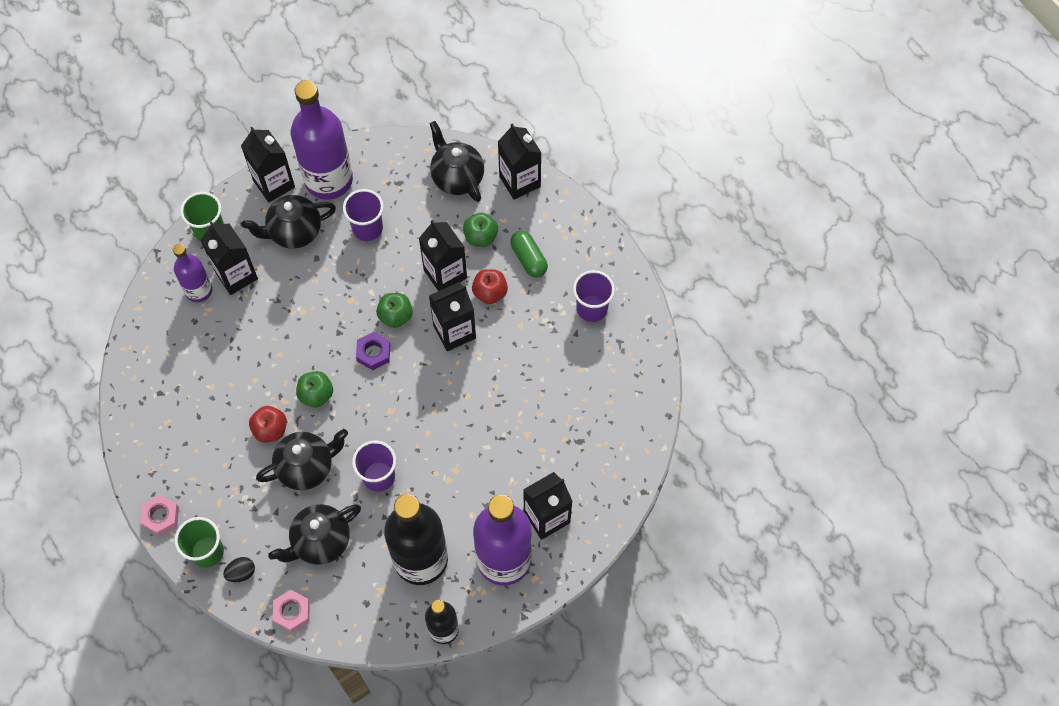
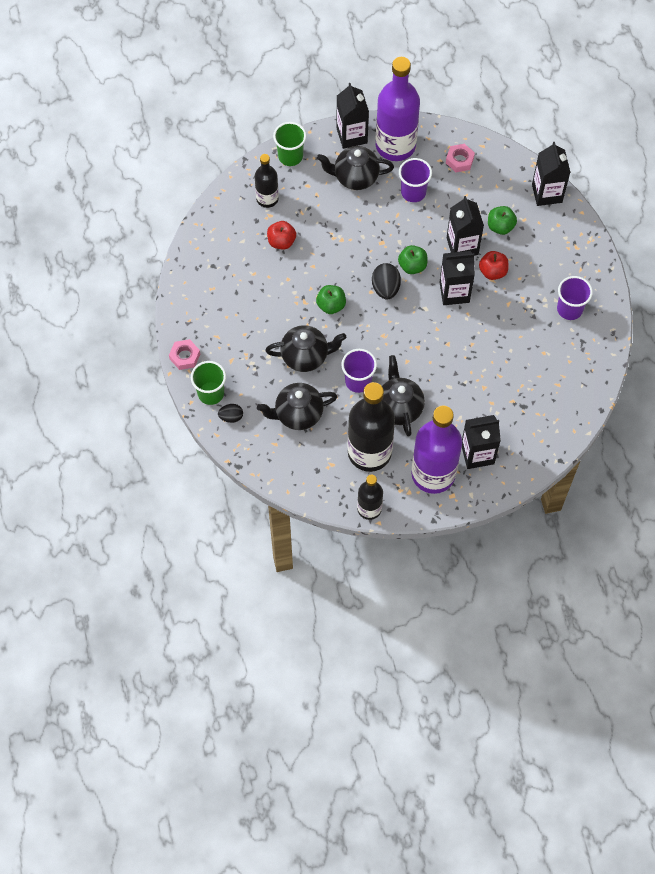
camera: 20 degrees right, 0 degrees up
purple bottle [173,244,212,302] -> black bottle [255,154,279,208]
black carton [200,221,258,295] -> none
red apple [249,406,287,442] -> red apple moved to [267,221,296,249]
pink nut [273,590,310,632] -> pink nut moved to [446,144,475,172]
purple nut [356,332,390,370] -> black egg [372,263,401,299]
black teapot [430,121,484,202] -> black teapot moved to [382,355,425,437]
green capsule [510,231,548,278] -> none

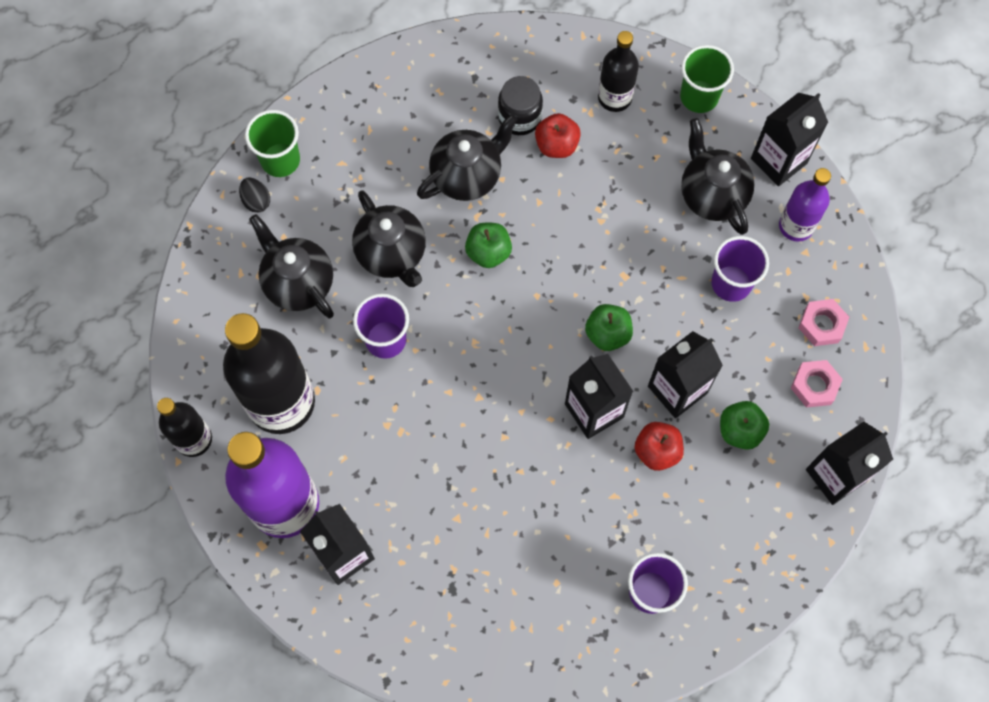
camera: 65 degrees right, 5 degrees up
pink nut [169,339,200,370] -> pink nut moved to [791,360,843,407]
black egg [372,263,401,299] -> none
purple bottle [376,57,420,161] -> purple bottle [779,168,831,242], size x0.54
black teapot [382,355,425,437] -> black teapot moved to [417,114,518,201]
none -> black jar [498,76,543,135]

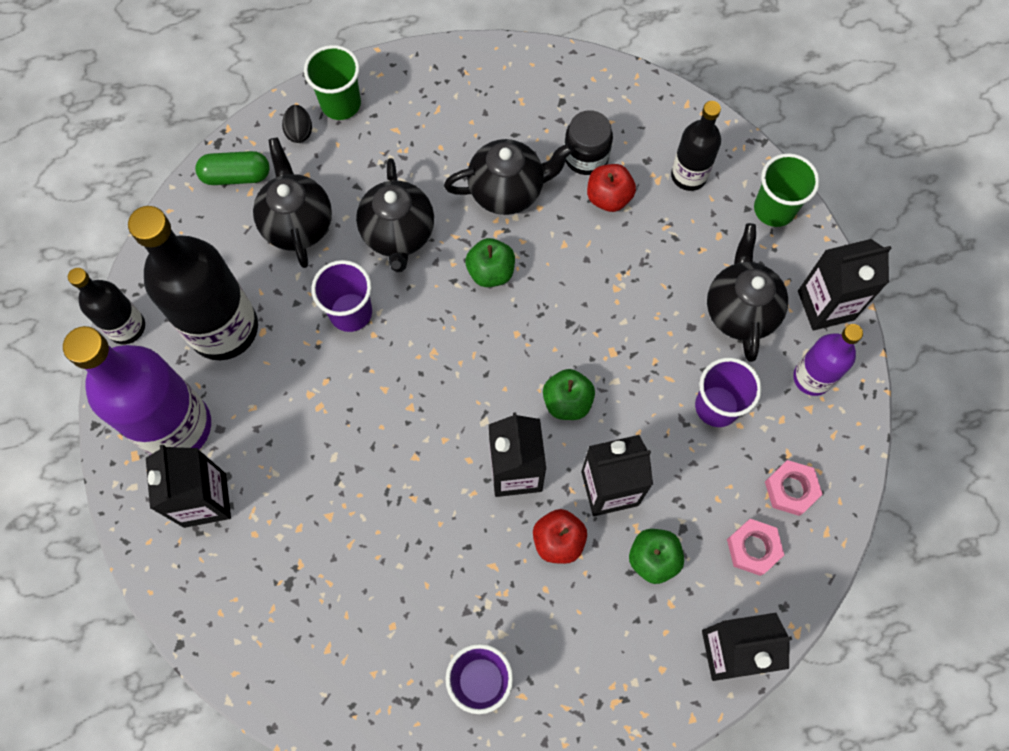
camera: 25 degrees right, 0 degrees up
none -> green capsule [195,151,270,185]

